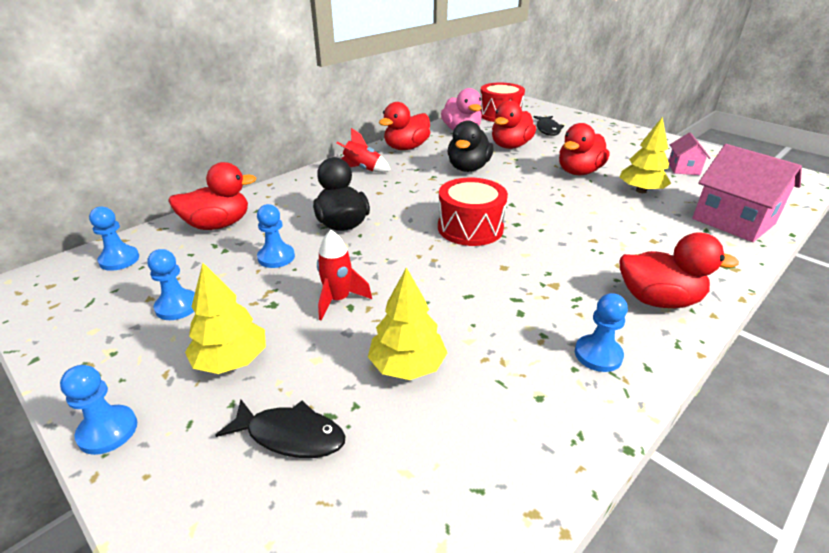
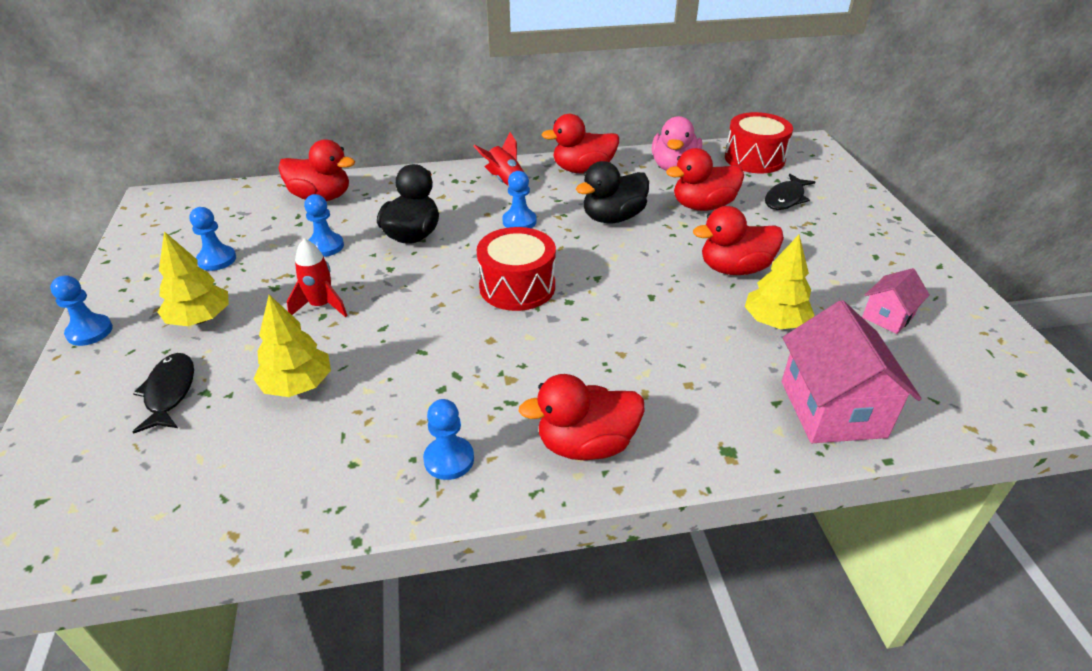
camera: 35 degrees right, 5 degrees up
blue pawn [89,207,139,271] -> blue pawn moved to [503,171,537,228]
black fish [215,400,346,458] -> black fish turned 150 degrees counterclockwise [133,353,194,434]
red duck [619,232,739,308] -> red duck turned 120 degrees clockwise [519,374,645,460]

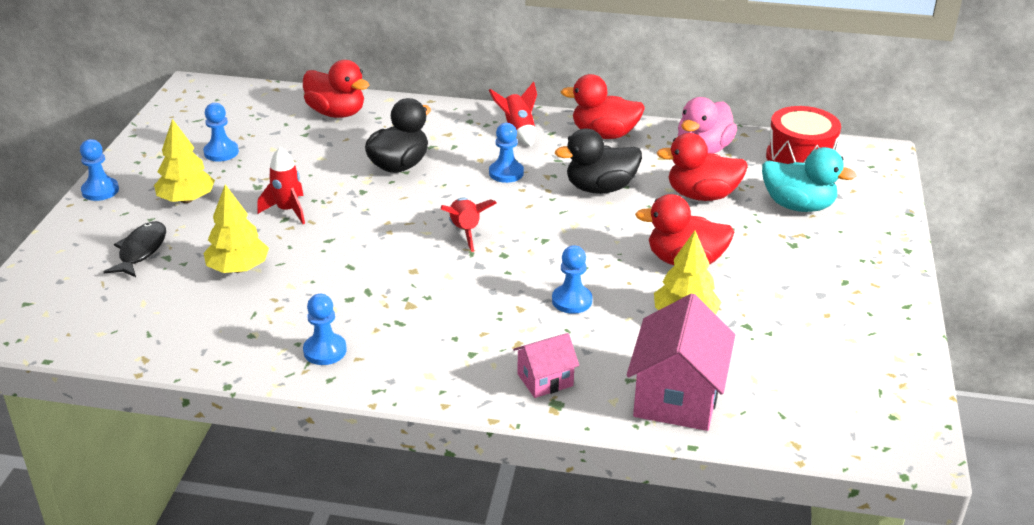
camera: 20 degrees right, 5 degrees down
blue pawn [304,194,344,257] -> blue pawn moved to [552,245,592,314]
red drum [477,227,556,311] -> red rocket [441,198,496,252]
red duck [519,374,645,460] -> none
black fish [765,174,815,210] -> turquoise duck [762,147,856,212]
pink house [862,268,930,334] -> pink house moved to [513,333,579,398]

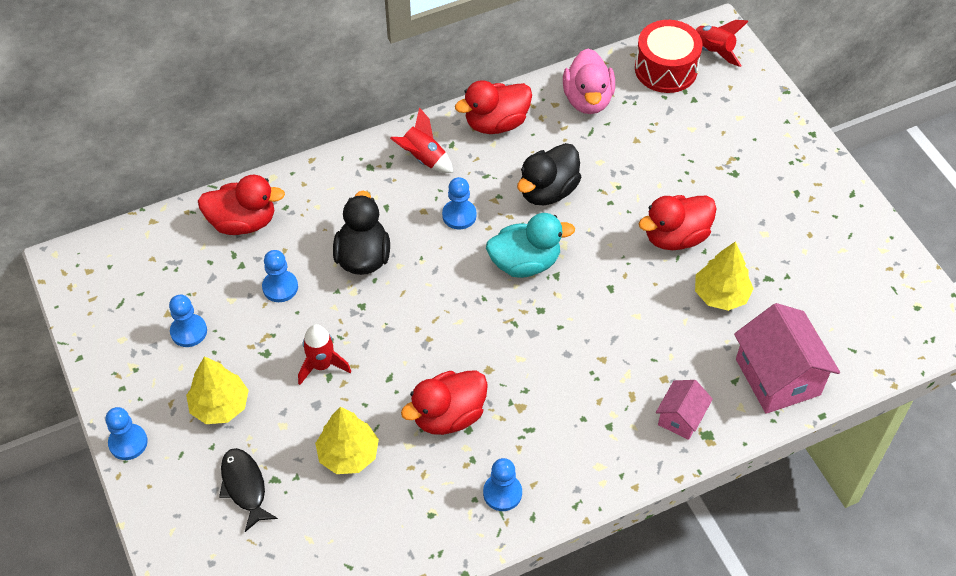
camera: 35 degrees left, 20 degrees up
red rocket [441,198,496,252] -> red rocket moved to [694,20,749,67]
blue pawn [552,245,592,314] -> blue pawn moved to [262,250,298,302]
red duck [656,133,748,201] -> red duck moved to [401,370,488,435]
turquoise duck [762,147,856,212] -> turquoise duck moved to [486,213,575,278]

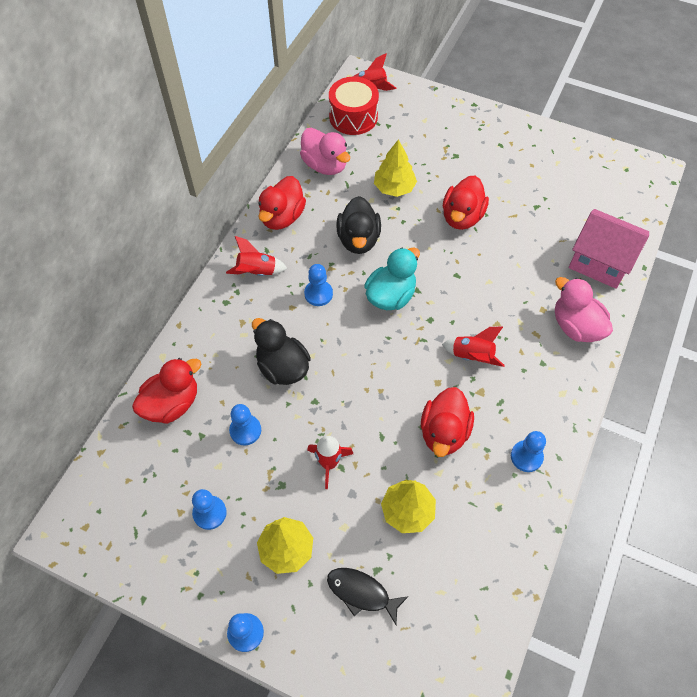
camera: 40 degrees left, 5 degrees up
pink house [656,380,713,440] -> pink duck [555,277,613,342]
yellow tree [695,242,754,311] -> yellow tree moved to [374,139,417,197]
none -> red rocket [442,326,505,367]

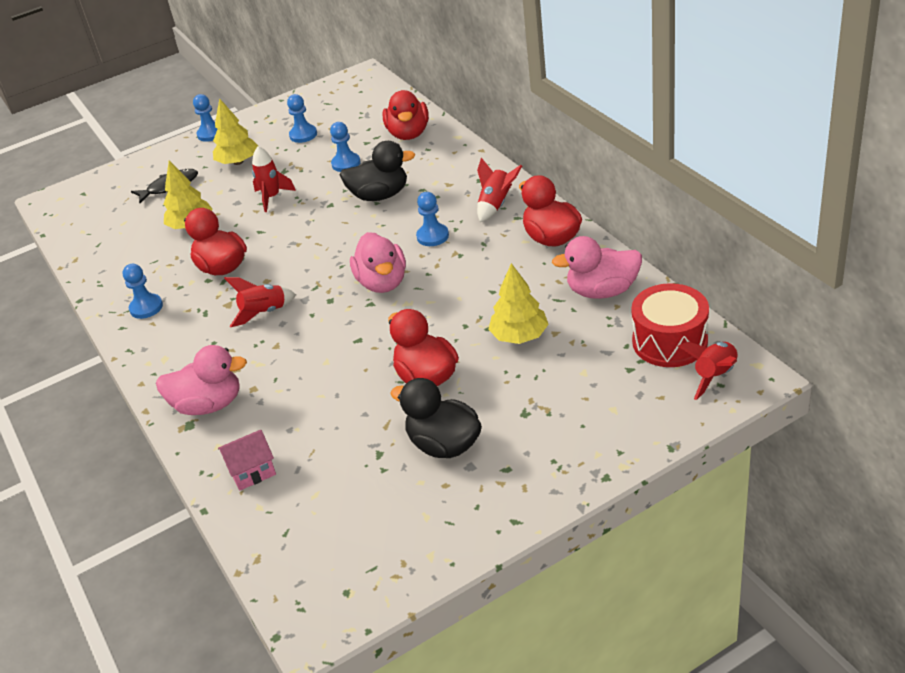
camera: 130 degrees right, 20 degrees down
black duck [336,196,381,254] -> black duck moved to [390,378,482,458]
turquoise duck [364,247,420,310] -> pink duck [350,232,406,293]
pink house [569,209,649,289] -> pink house [218,430,276,491], size x0.54

